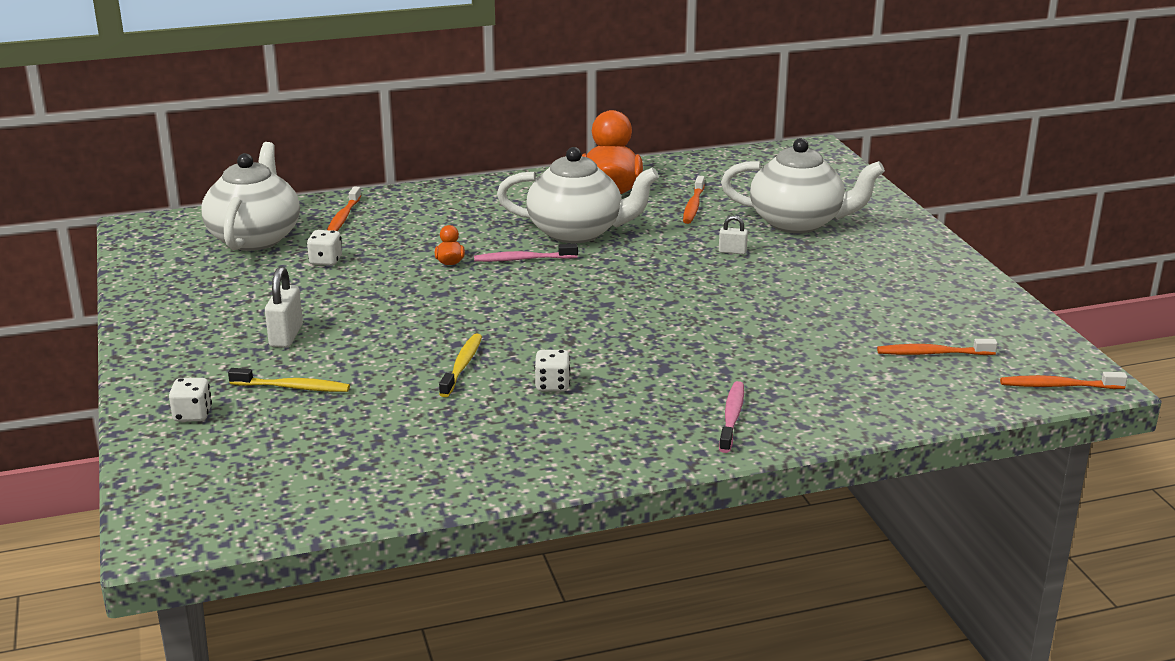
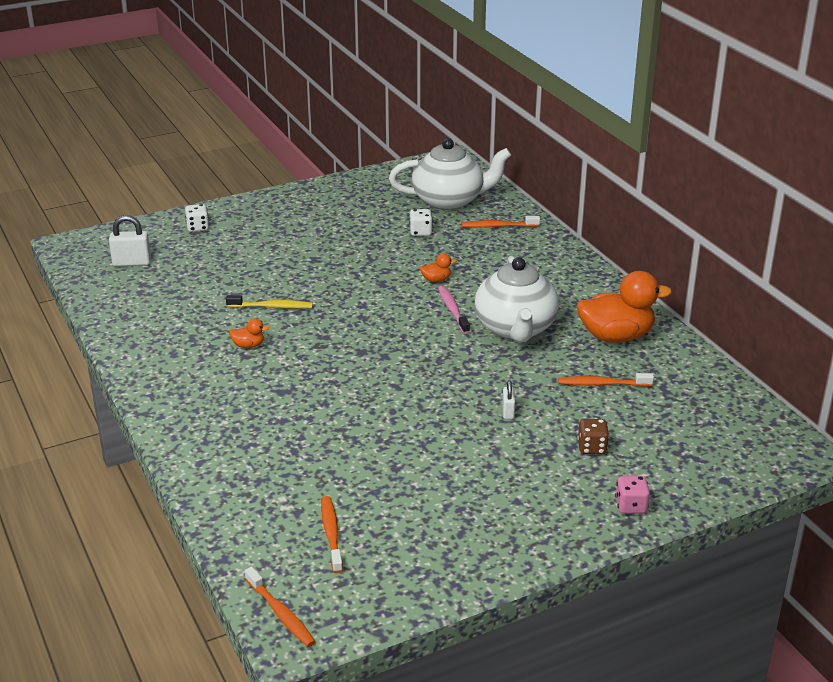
camera: 80 degrees right, 5 degrees up
yellow toothbrush [228,368,350,392] -> none
white padlock [265,266,303,348] -> white padlock moved to [109,215,151,266]
white dice [534,350,570,392] -> orange duck [229,318,269,348]
pink toothbrush [719,381,744,453] -> none
white teapot [721,138,885,233] -> brown dice [578,419,609,454]
orange toothbrush [1000,372,1128,389] -> orange toothbrush turned 150 degrees clockwise [245,567,316,647]
none -> pink dice [615,476,650,514]

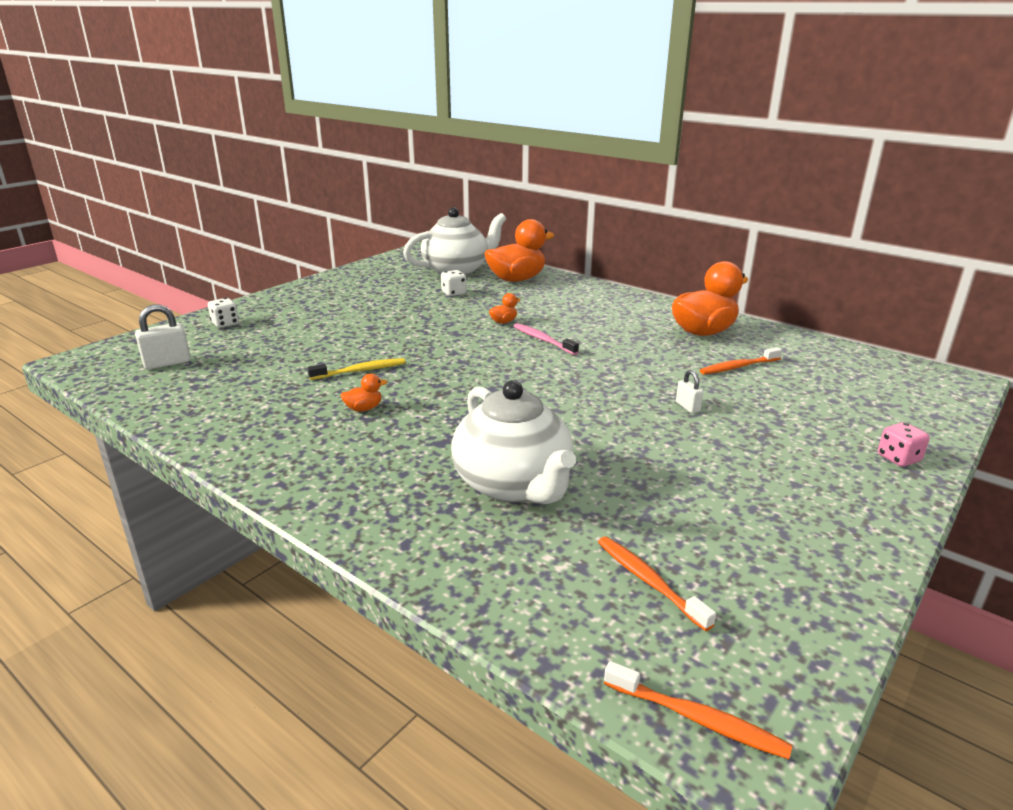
camera: 25 degrees left, 5 degrees down
orange toothbrush [462,216,540,228] -> orange duck [485,219,555,282]
white teapot [475,256,559,342] -> white teapot moved to [451,380,576,504]
brown dice [578,419,609,454] -> none

